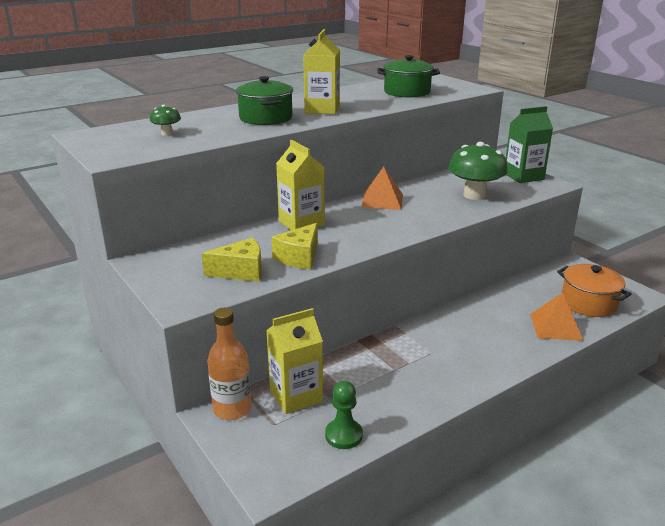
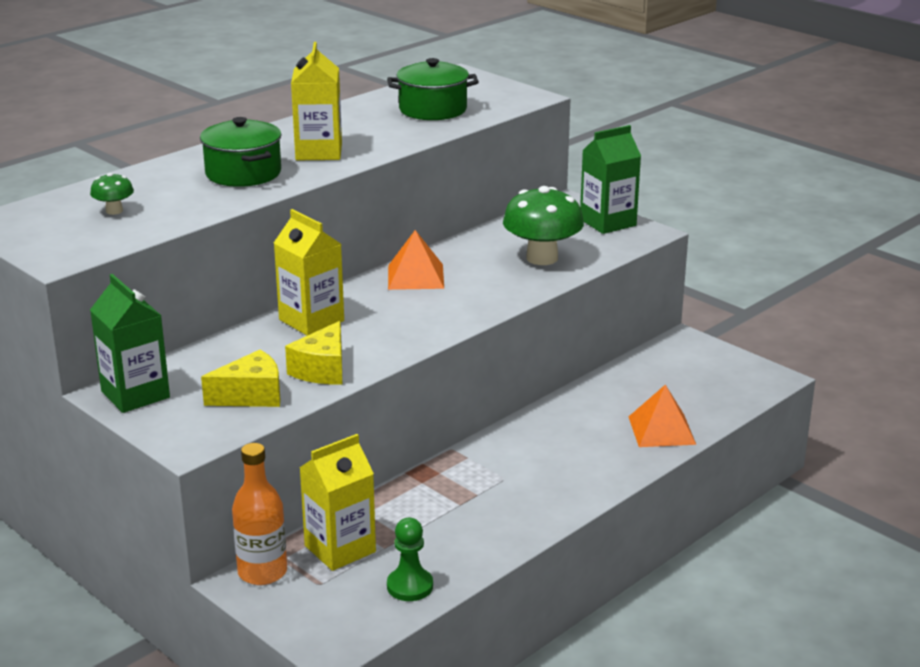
camera: 10 degrees left, 0 degrees up
orange pot [557,264,632,317] -> none
none -> green carton [90,274,170,413]

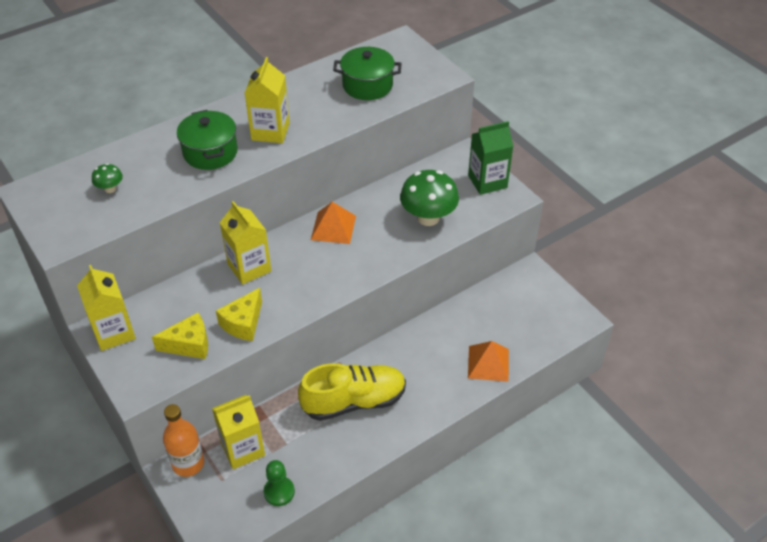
camera: 10 degrees right, 20 degrees up
green carton [90,274,170,413] -> yellow carton [77,265,136,351]
none -> yellow shoe [298,363,406,421]

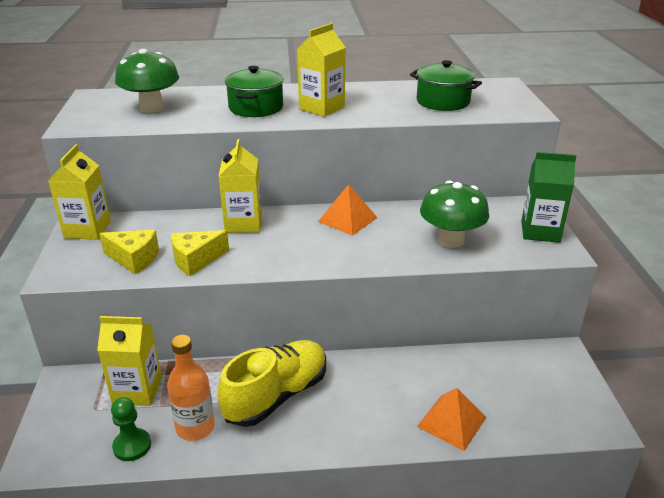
camera: 30 degrees right, 15 degrees down
green mushroom [92,163,123,193] -> green mushroom [115,49,179,113], size x2.11
orange bottle [163,404,204,477] -> orange bottle moved to [167,335,215,441]
yellow shoe [298,363,406,421] -> yellow shoe turned 60 degrees counterclockwise [218,340,326,427]

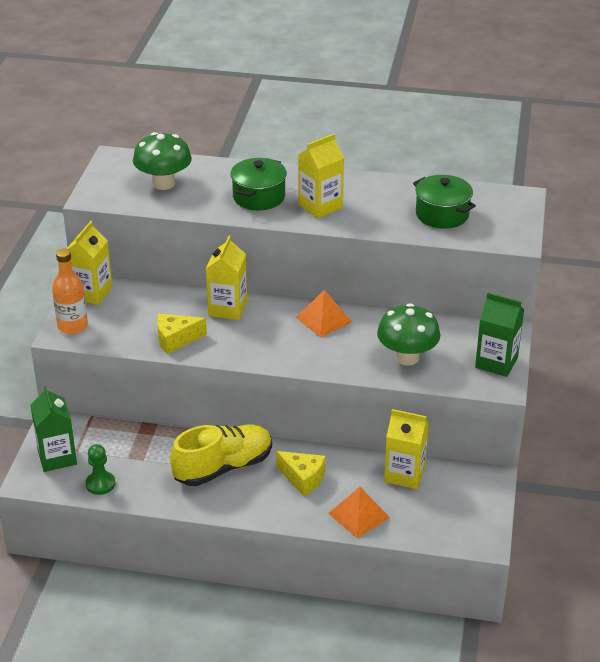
camera: 15 degrees right, 5 degrees up
yellow carton [97,316,162,406] -> yellow carton moved to [384,409,429,489]
yellow cheese [99,230,159,274] -> yellow cheese moved to [276,451,326,496]
orange bottle [167,335,215,441] -> orange bottle moved to [52,249,88,334]
none -> green carton [30,386,77,472]

